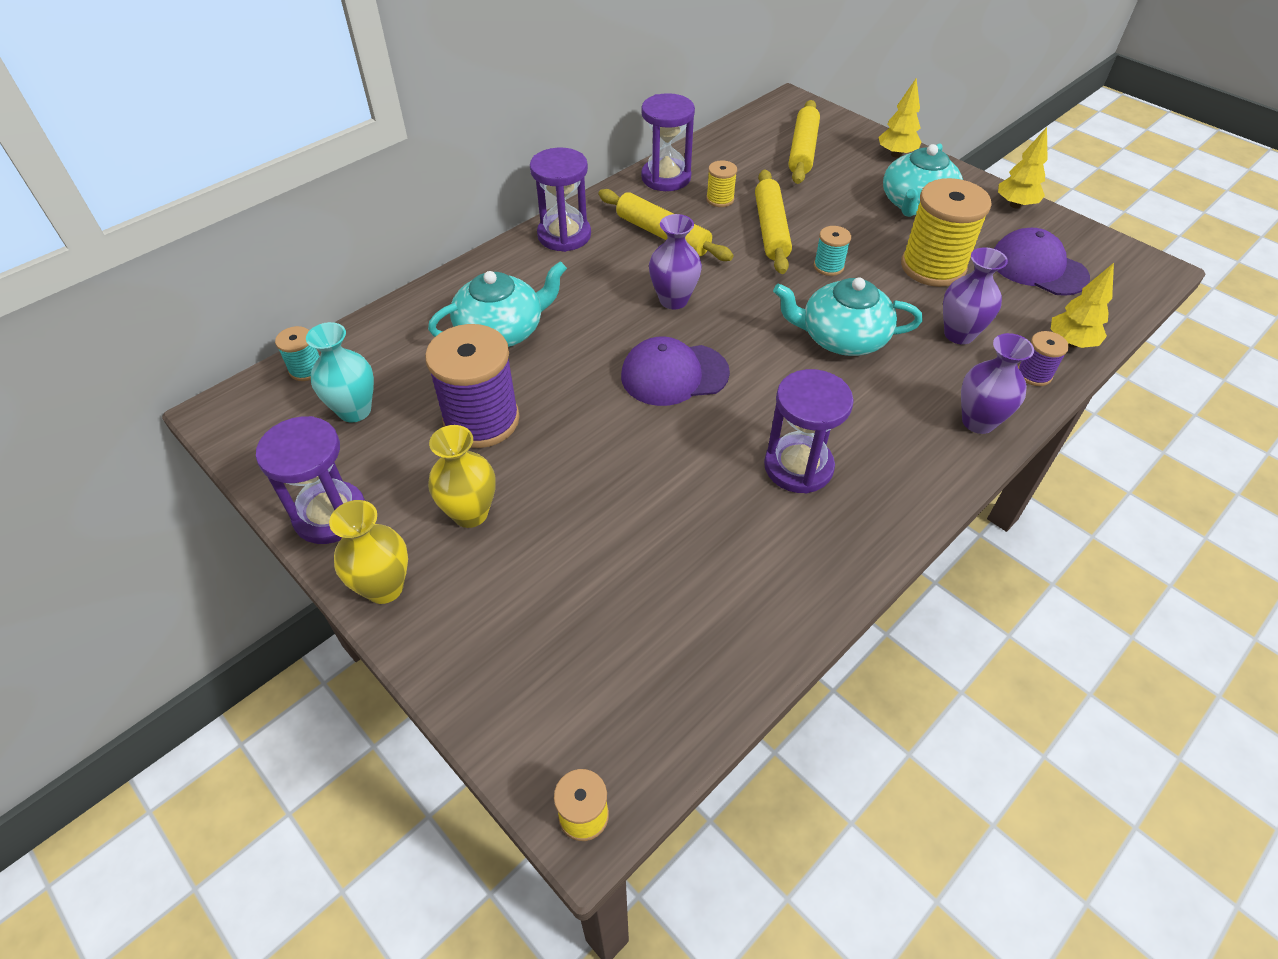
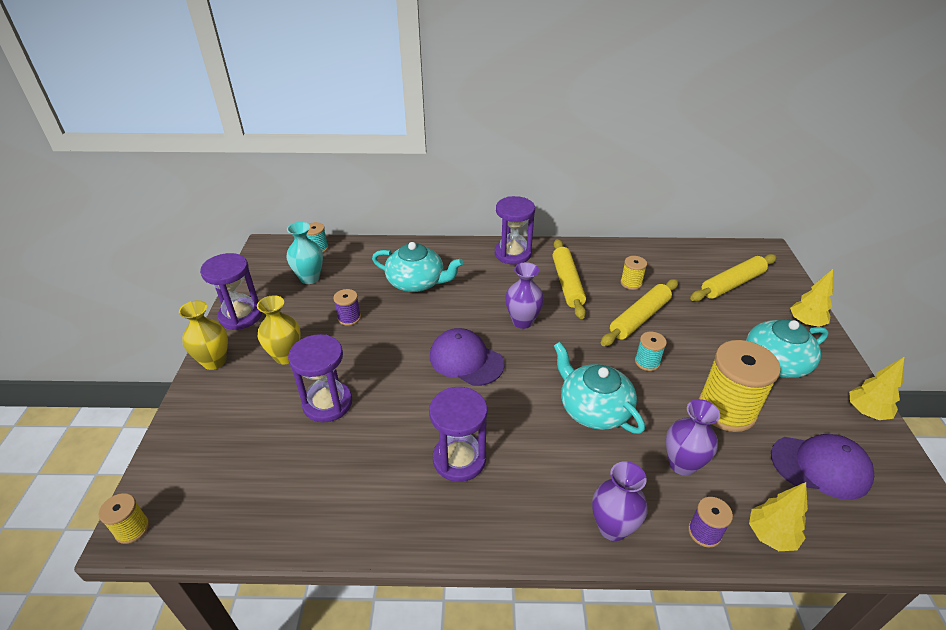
camera: 45 degrees right, 10 degrees down
purple spool [425,324,520,448] -> purple spool [333,289,361,326], size x0.47
purple hourglass [641,93,695,191] -> purple hourglass moved to [288,334,352,423]
purple cap [994,228,1090,296] -> purple cap turned 105 degrees clockwise [771,434,874,500]

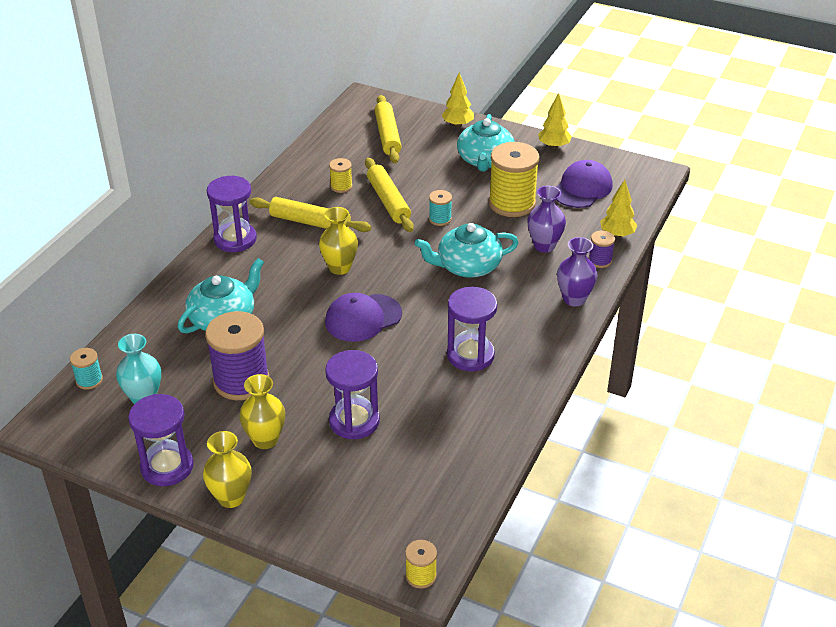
camera: 65 degrees left, 0 degrees up
purple spool [333,289,361,326] -> purple spool [205,311,270,400], size x2.11
purple vase [505,262,544,329] -> yellow vase [319,207,358,275]

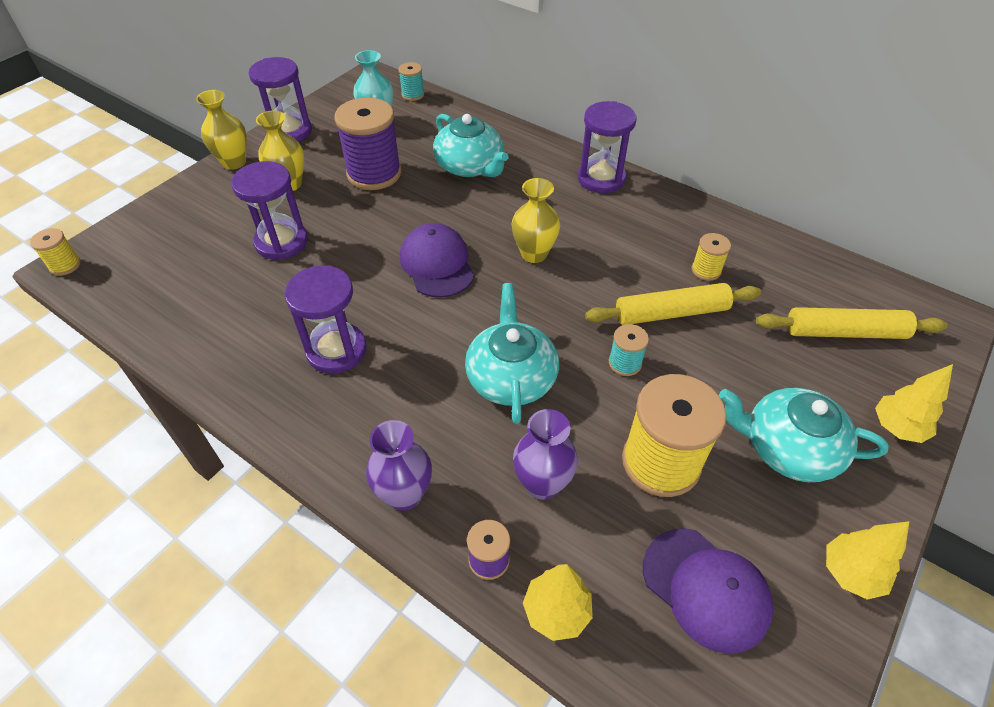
camera: 100 degrees right, 10 degrees up
yellow rolling pin [250,197,372,232] -> none

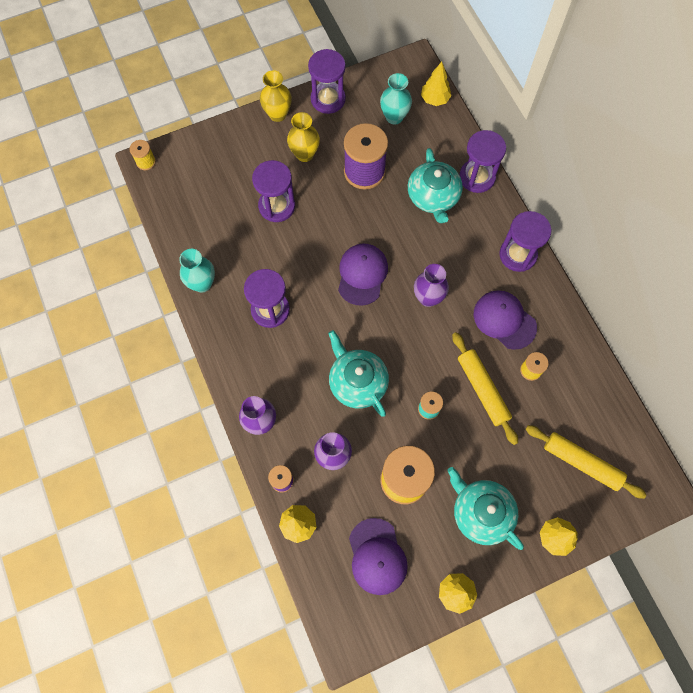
camera: 30 degrees right, 20 degrees up
turquoise spool [399,62,424,101] -> yellow tree [421,62,452,106]
turquoise teapot [465,283,559,424] -> turquoise teapot turned 60 degrees counterclockwise [328,330,389,417]
yellow vase [512,178,560,263] -> purple vase [414,264,449,307]
yellow rolling pin [585,283,761,325] -> yellow rolling pin turned 45 degrees clockwise [452,332,518,445]
none -> turquoise vase [179,249,215,293]
none -> purple hourglass [460,130,506,193]
none -> purple cap [473,291,537,350]

